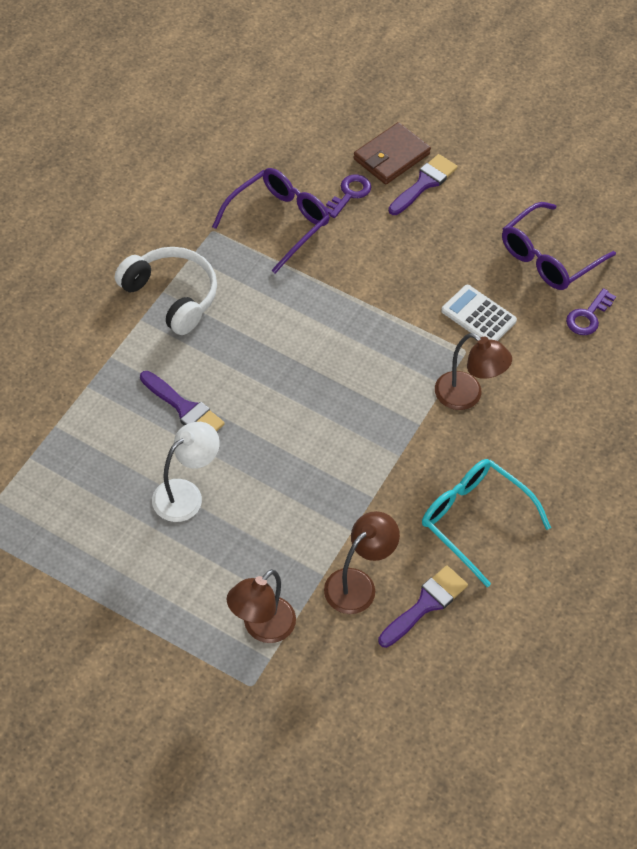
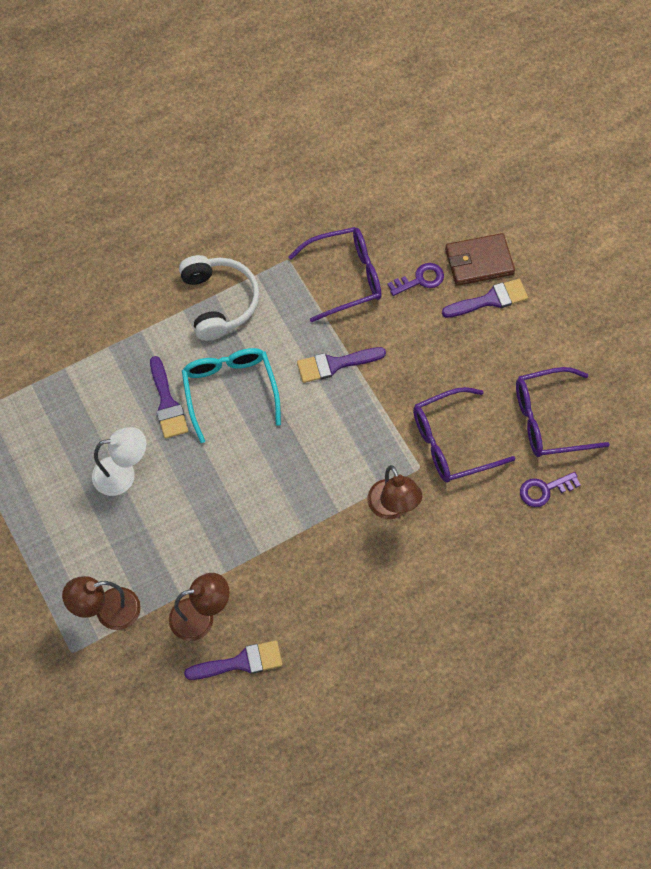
camera: 35 degrees right, 10 degrees up
turquoise glasses [422,459,551,587] -> turquoise glasses moved to [182,348,281,443]
white calculator [441,285,517,341] -> purple glasses [413,387,515,483]
none -> purple brush [297,347,386,383]

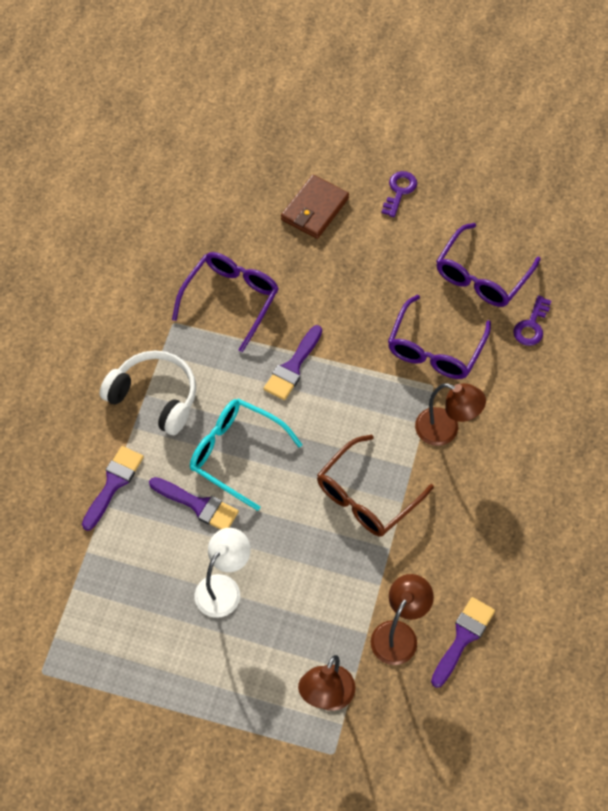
camera: 45 degrees left, 5 degrees down
purple key [387,263,444,296] -> purple key moved to [382,171,417,217]
purple brush [442,279,528,318] -> purple brush moved to [82,446,144,531]
none -> brown glasses [317,434,434,536]

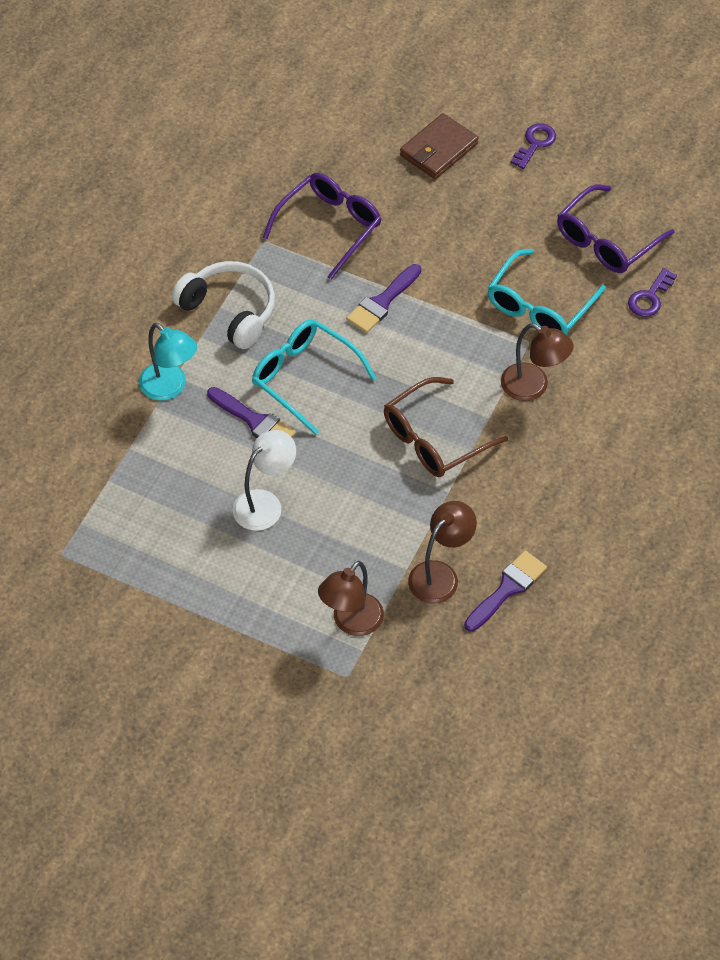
camera: 10 degrees right, 5 degrees down
purple brush [82,446,144,531] -> turquoise lamp [139,323,197,401]
purple glasses [388,294,491,379] -> turquoise glasses [487,249,606,335]

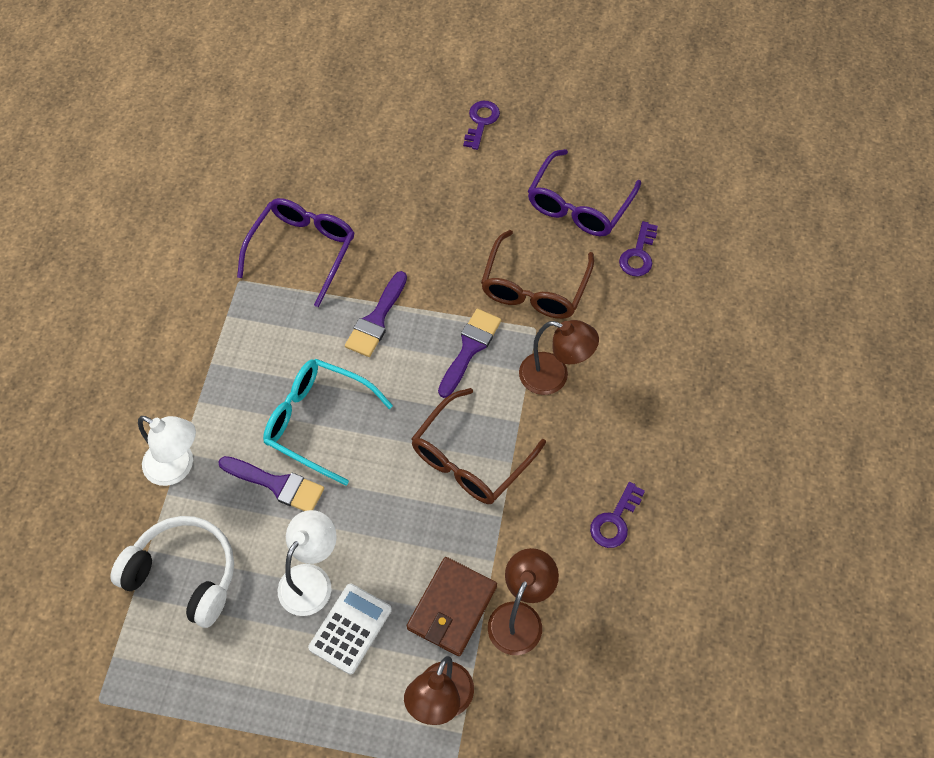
camera: 15 degrees left, 5 degrees up
turquoise lamp [139,323,197,401] -> white lamp [138,416,196,486]
white headphones [172,261,275,349] -> white headphones moved to [110,516,234,628]
brown wallet [400,113,479,179] -> brown wallet moved to [407,557,497,656]
purple brush [464,550,547,632] -> purple brush moved to [438,309,501,398]
turquoise glasses [487,249,606,335] -> brown glasses [481,230,594,319]
none -> white calculator [308,584,392,674]
none -> purple key [590,482,645,548]

